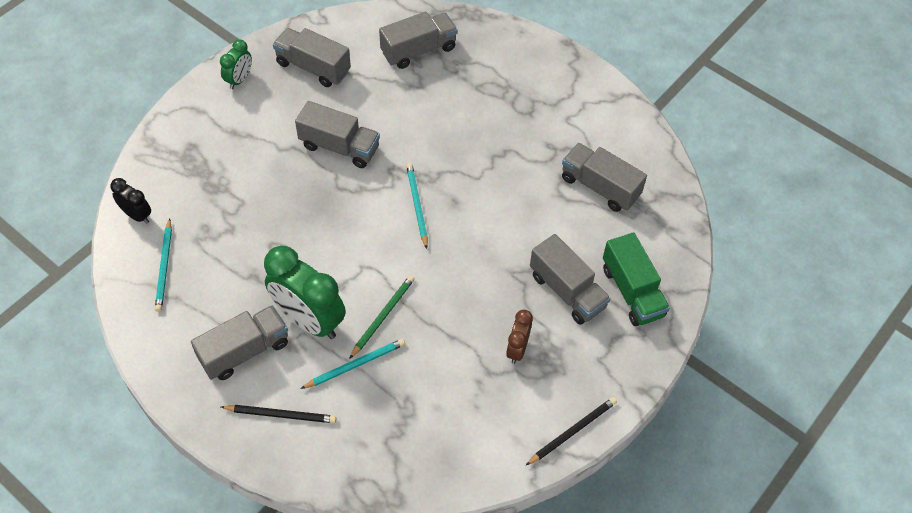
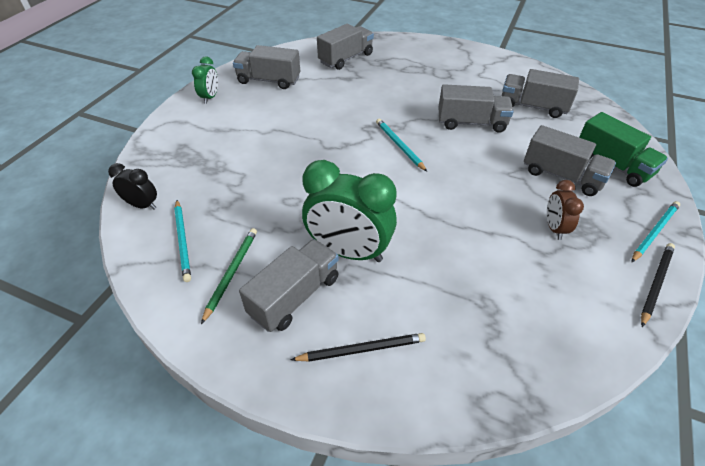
camera: 15 degrees left, 10 degrees down
grey truck [295,101,380,168] -> grey truck moved to [439,84,514,133]
turquoise pencil [300,339,405,389] -> turquoise pencil moved to [632,201,680,262]
green pencil [349,275,415,359] -> green pencil moved to [201,228,257,324]

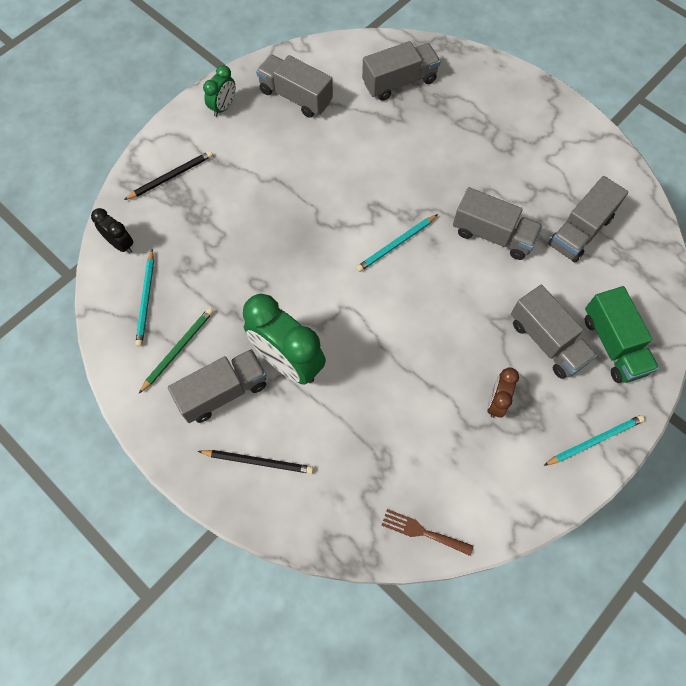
camera: 20 degrees right, 20 degrees up
turquoise pencil [376,119,427,172] -> turquoise pencil turned 120 degrees counterclockwise [356,214,438,272]
grey truck [502,69,579,118] -> grey truck turned 90 degrees counterclockwise [548,176,628,263]
black pencil [641,243,675,327] -> black pencil moved to [124,151,213,200]
none -> brown fork [382,509,473,556]

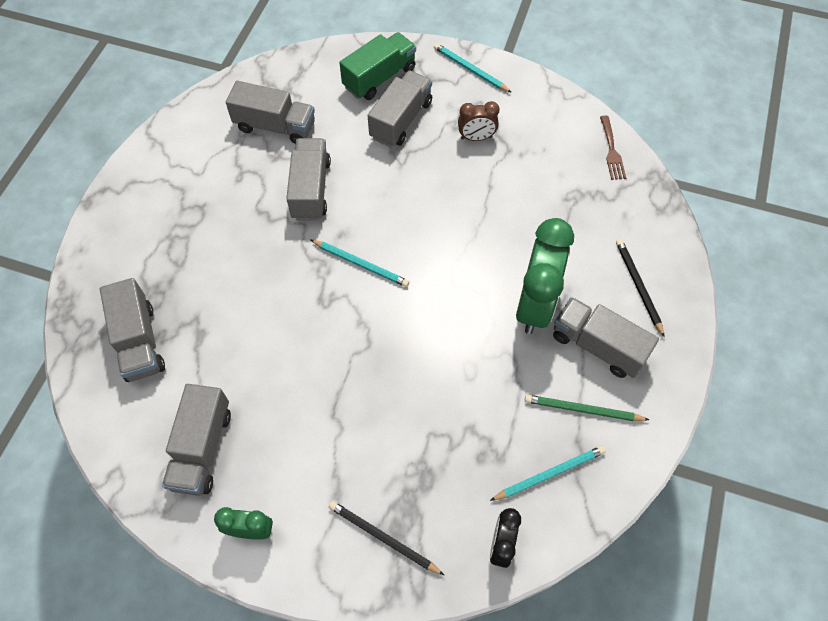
camera: 115 degrees left, 5 degrees down
grey truck [362,41,441,101] -> grey truck turned 150 degrees counterclockwise [100,278,165,382]

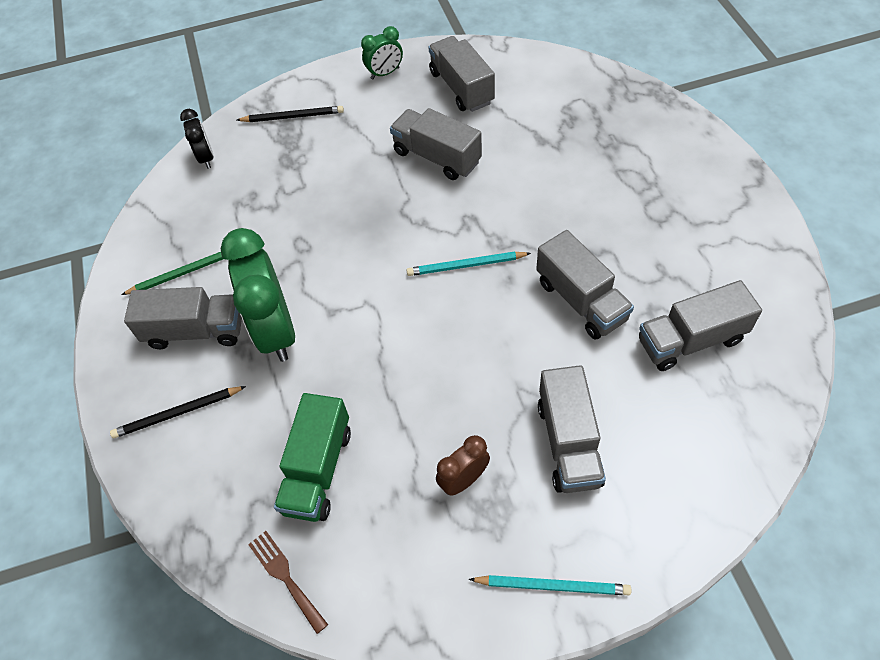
camera: 150 degrees right, 5 degrees down
grey truck [100,278,165,382] -> grey truck moved to [390,108,482,180]
green truck [339,32,416,100] -> green truck moved to [274,393,351,522]
turquoise pencil [490,446,606,501] -> none
black pencil [616,239,665,338] -> black pencil turned 120 degrees clockwise [110,386,246,438]

